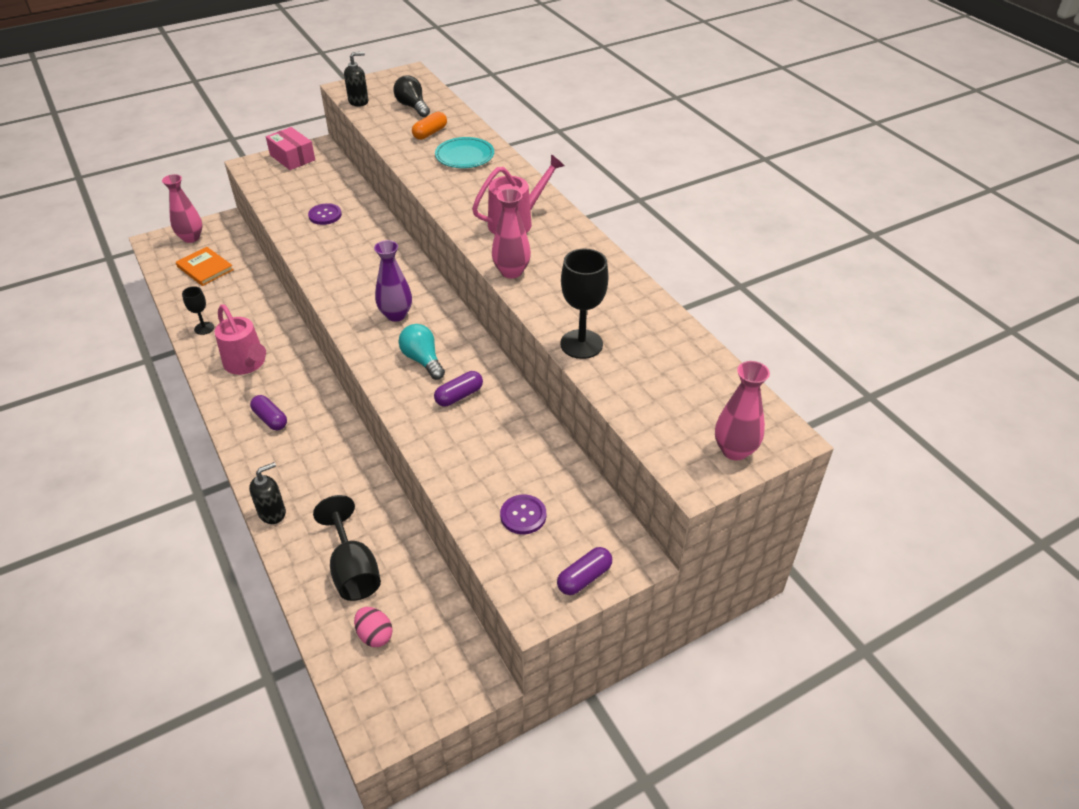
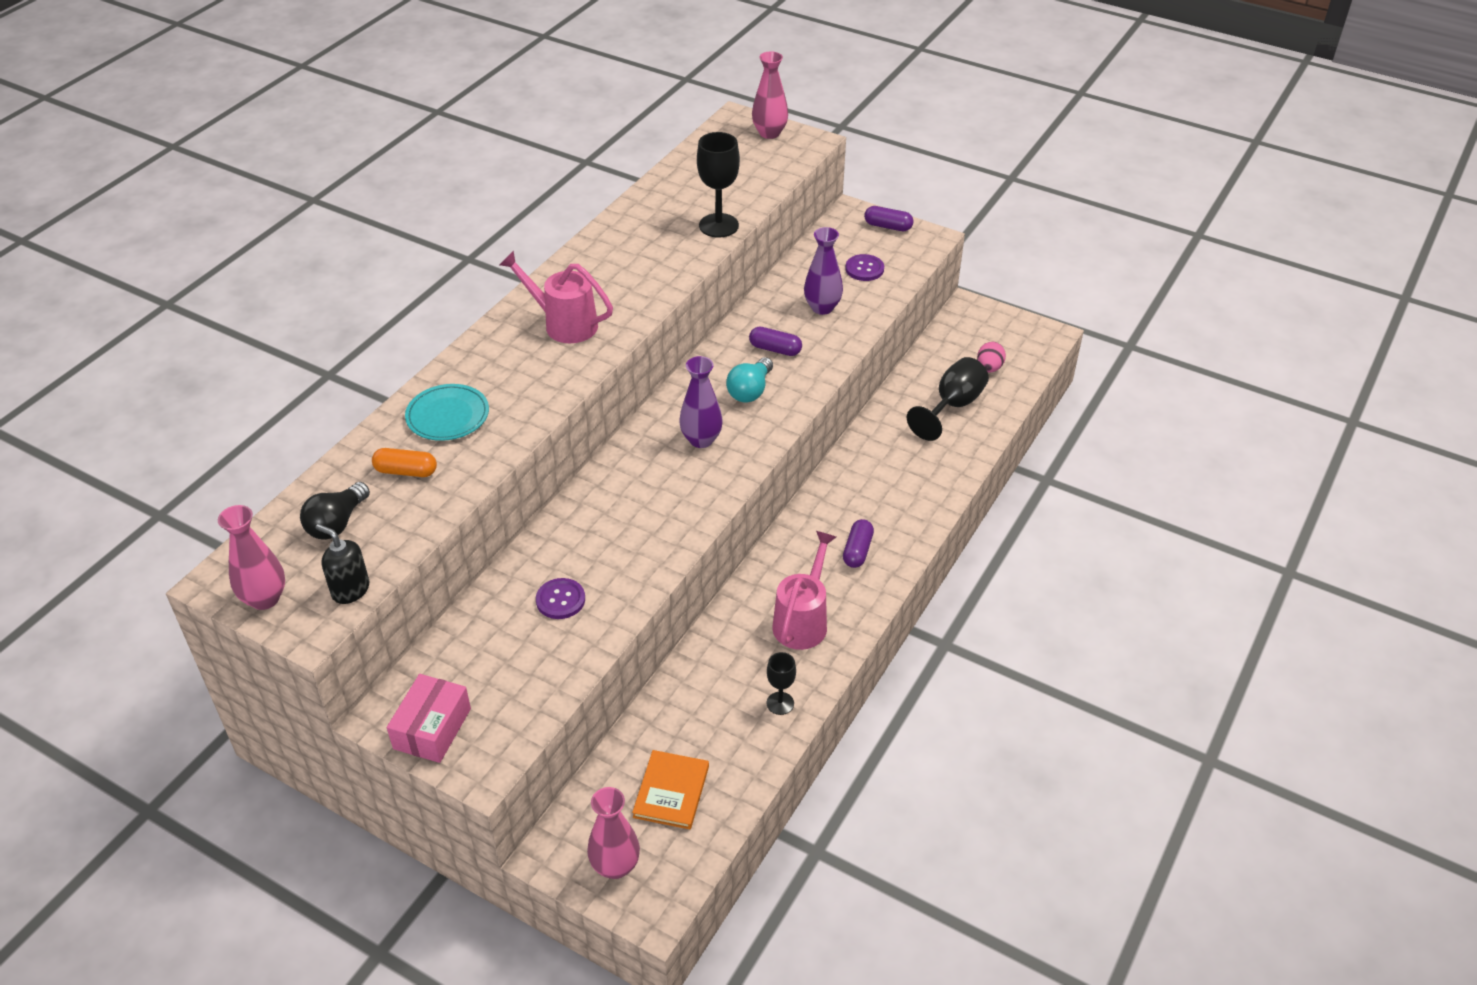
camera: 120 degrees left, 0 degrees up
black soap dispenser [249,462,286,524] -> none
pink vase [492,189,531,279] -> pink vase moved to [218,505,285,610]
none -> purple vase [804,227,843,315]

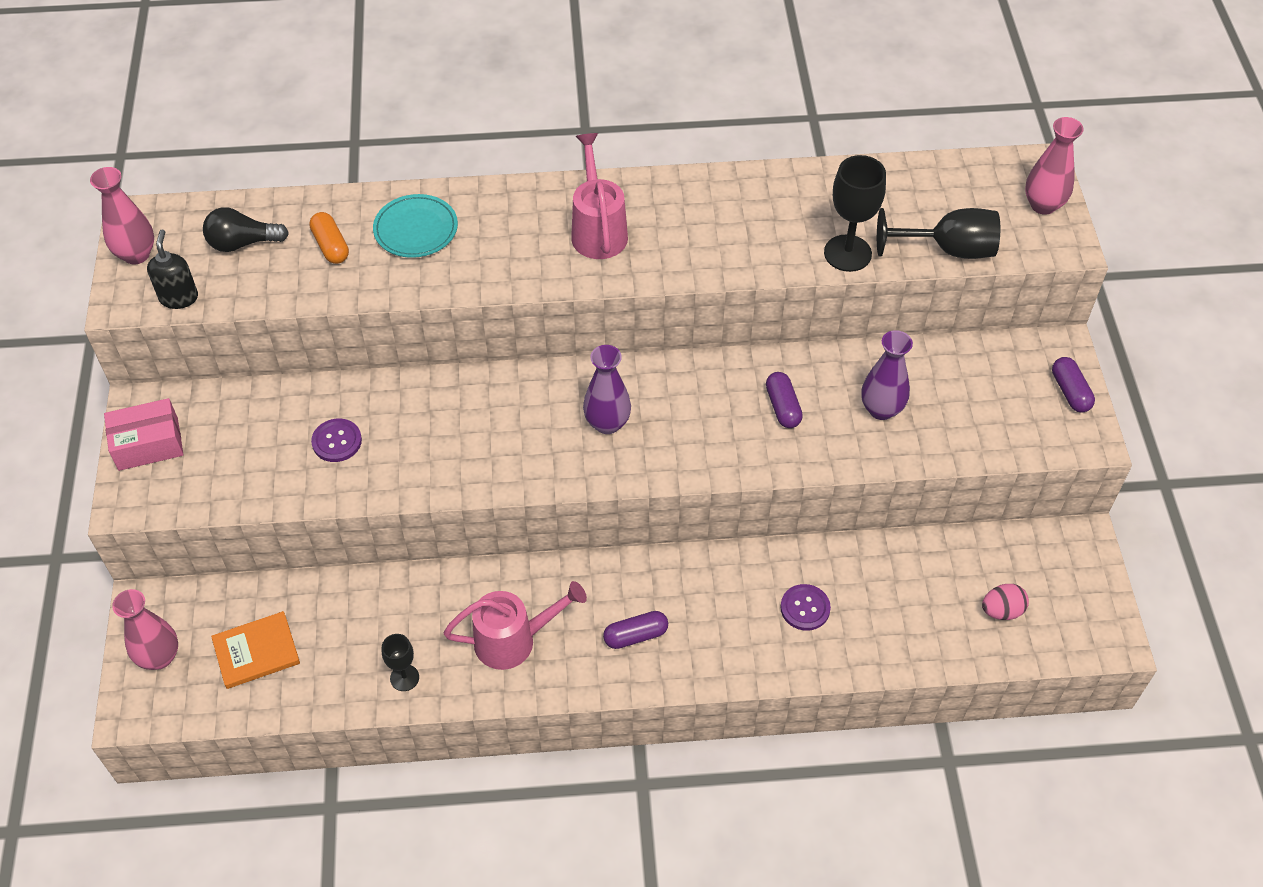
camera: 55 degrees right, 10 degrees up
turquoise light bulb [726,357,773,403] -> none
purple button [845,254,884,281] -> purple button moved to [780,584,831,631]
black goblet [907,357,989,441] -> black goblet moved to [877,208,1000,259]

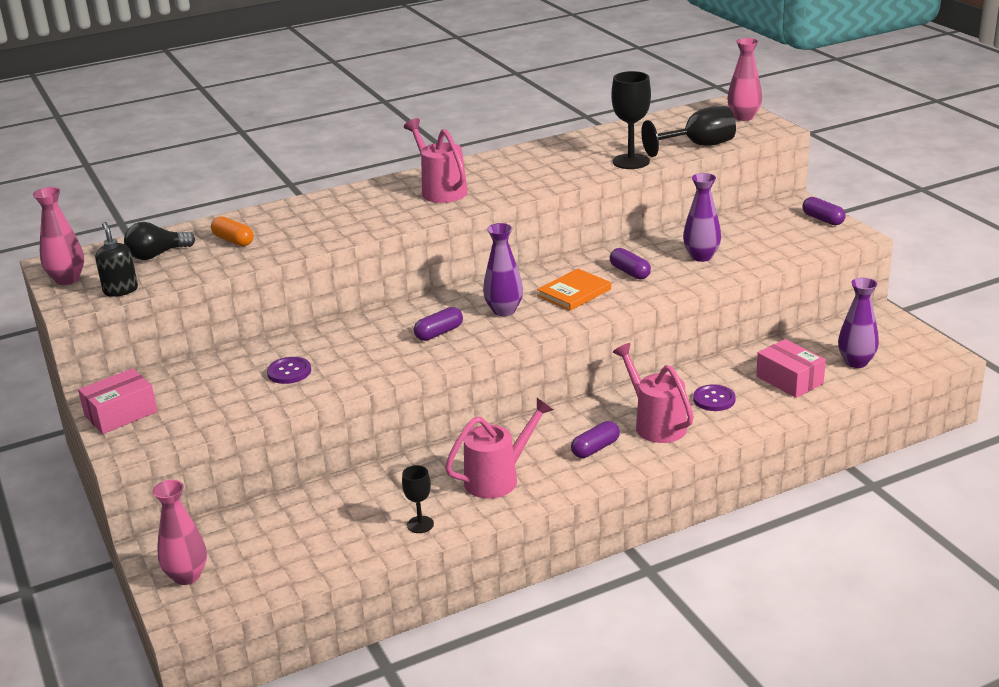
camera: 20 degrees left, 25 degrees down
orange book [211,611,300,689] -> orange book moved to [537,268,611,311]
turquoise plate [373,194,458,258] -> none
pink egg [982,584,1029,620] -> purple vase [838,277,879,368]
none -> purple capsule [414,307,463,341]
none -> pink watering can [613,343,694,443]
none -> pink box [756,339,826,398]

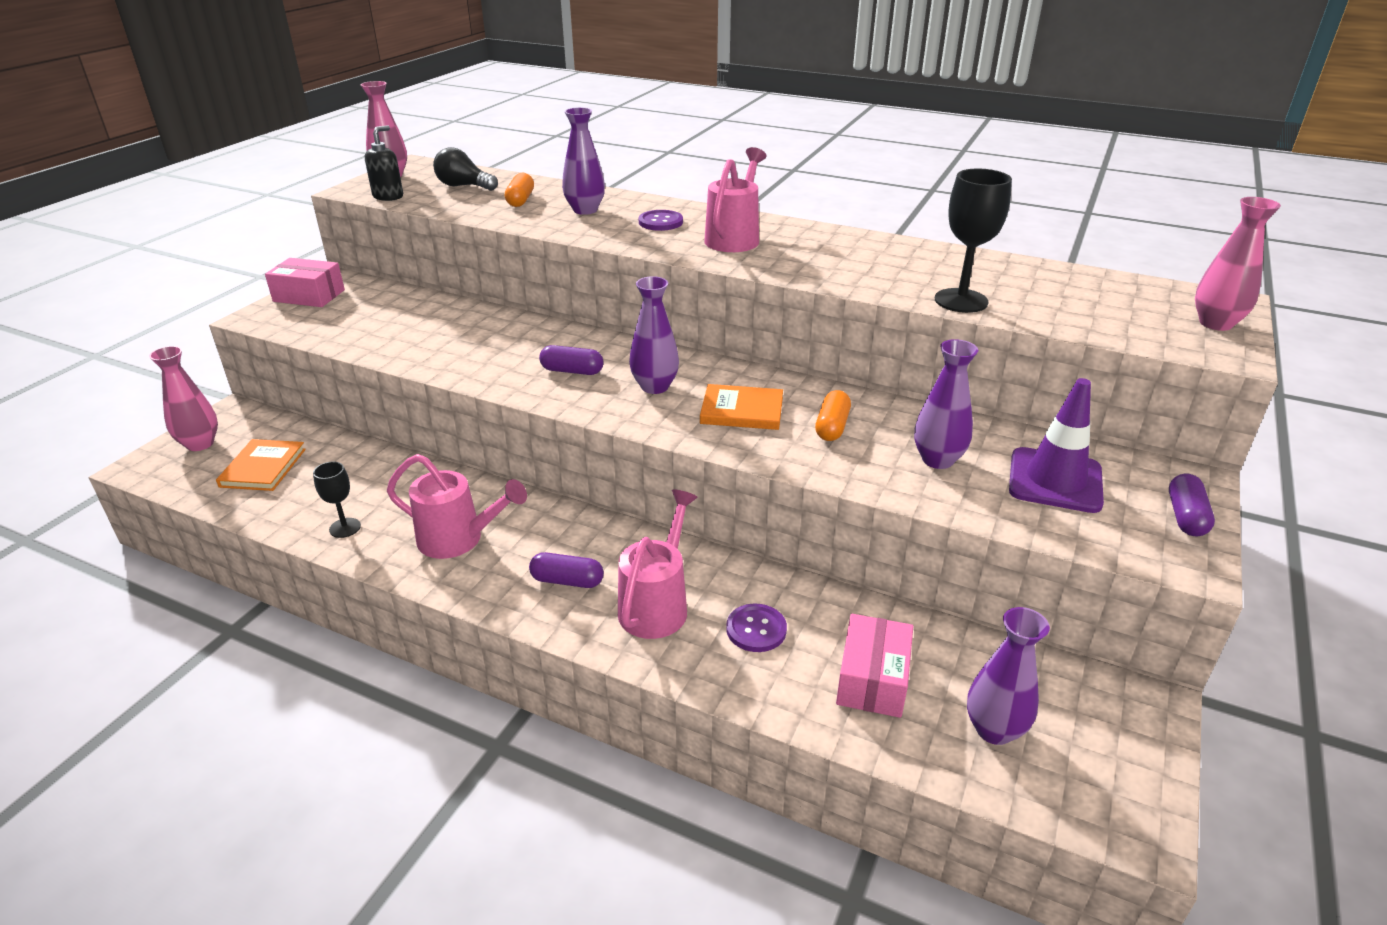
camera: 50 degrees right, 5 degrees up
purple button [267,357,311,384] -> purple button moved to [639,210,683,231]
purple capsule [610,248,651,279] -> orange capsule [815,390,851,441]
black goblet [641,106,736,157] -> none
none -> orange book [216,439,306,491]
none -> purple vase [562,107,605,215]
none -> purple traffic cone [1009,378,1104,513]

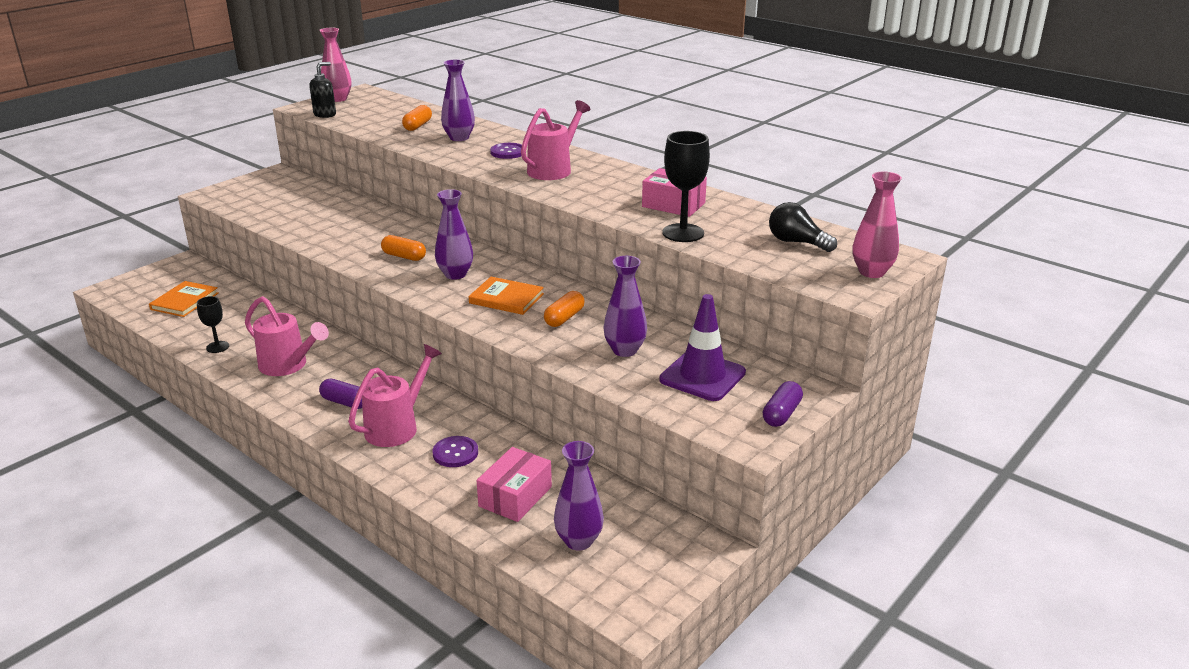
camera: 15 degrees right, 5 degrees down
pink vase [149,346,218,451] -> none
pink box [265,258,345,307] -> pink box moved to [642,168,707,217]
black light bulb [433,147,498,191] -> black light bulb moved to [769,202,837,252]
purple capsule [539,345,604,375] -> orange capsule [381,235,426,261]

